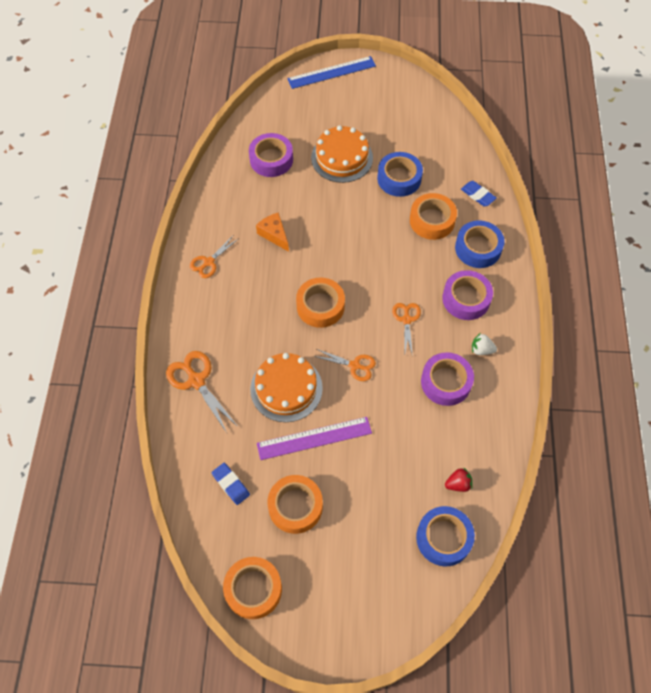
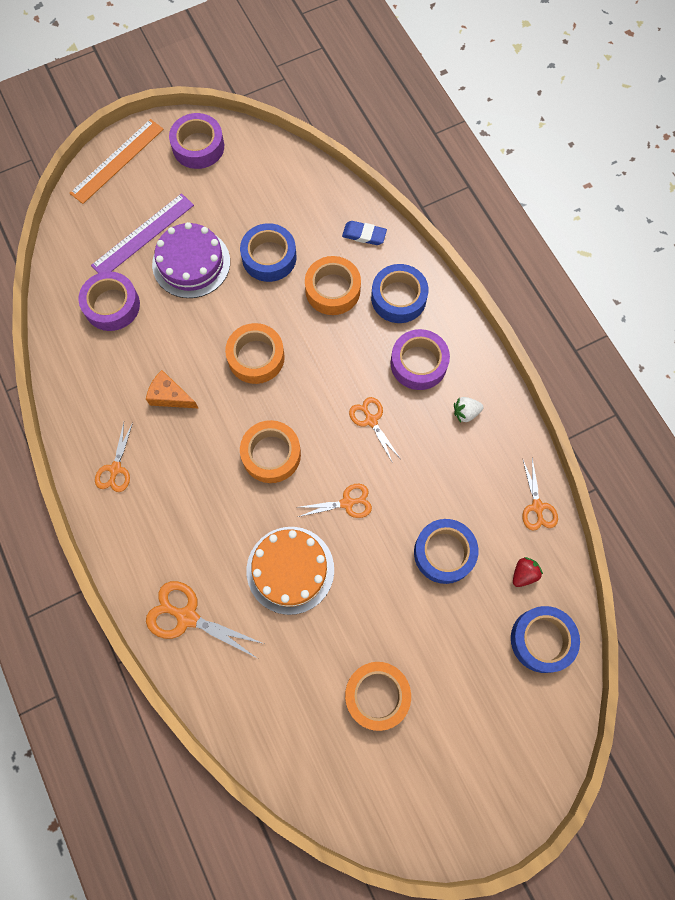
camera: 30 degrees left, 10 degrees up
blue eraser [212,463,250,505] -> none
orange tape [223,557,282,619] -> orange tape moved to [225,323,285,384]
purple ruler [257,417,372,460] -> purple ruler moved to [91,193,194,273]
blue ruler [287,56,376,89] -> orange ruler [70,119,164,204]
orange cake [311,125,373,183] -> purple cake [152,222,230,298]
purple tape [421,352,474,406] -> purple tape moved to [169,113,224,169]
none -> blue tape [414,519,478,584]
none -> orange scissors [522,458,558,531]

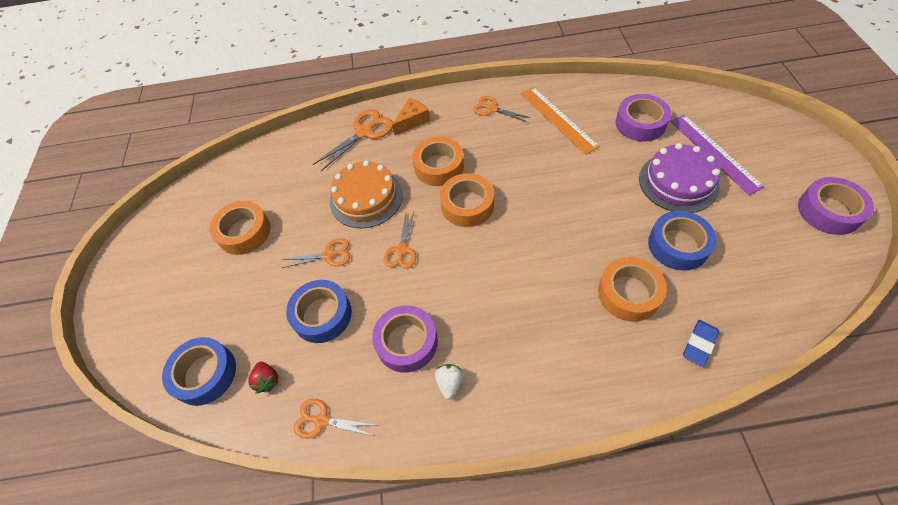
camera: 115 degrees right, 15 degrees down
orange ruler [70,119,164,204] -> orange ruler moved to [521,87,600,155]
orange cheese [146,370,199,409] -> orange cheese moved to [392,98,430,135]
orange tape [225,323,285,384] -> orange tape moved to [412,137,464,186]
orange scissors [349,397,400,463] -> orange scissors moved to [282,238,350,268]
blue tape [371,264,428,323] -> none
purple tape [391,329,450,390] -> purple tape moved to [372,305,438,373]

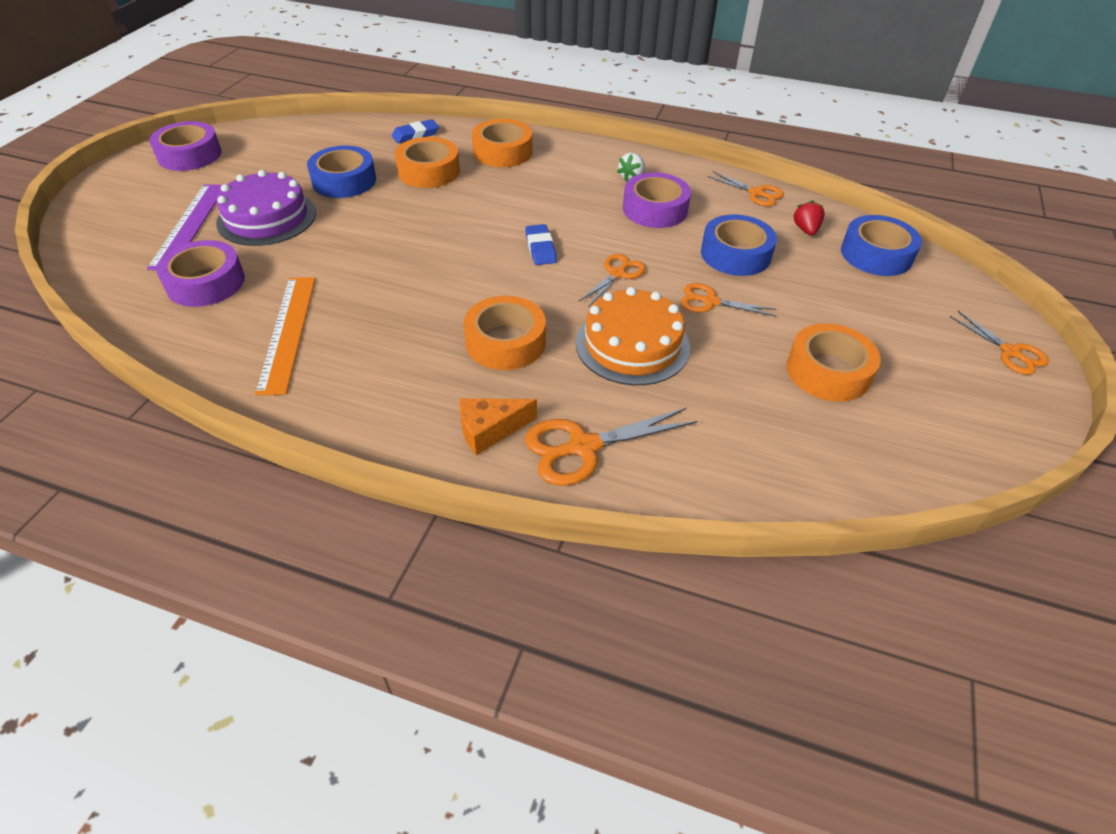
camera: 160 degrees left, 10 degrees down
orange tape [440,173,494,227] -> orange tape moved to [472,119,532,167]
orange scissors [473,96,530,122] -> orange scissors moved to [949,311,1049,375]
none -> blue eraser [525,224,557,265]

